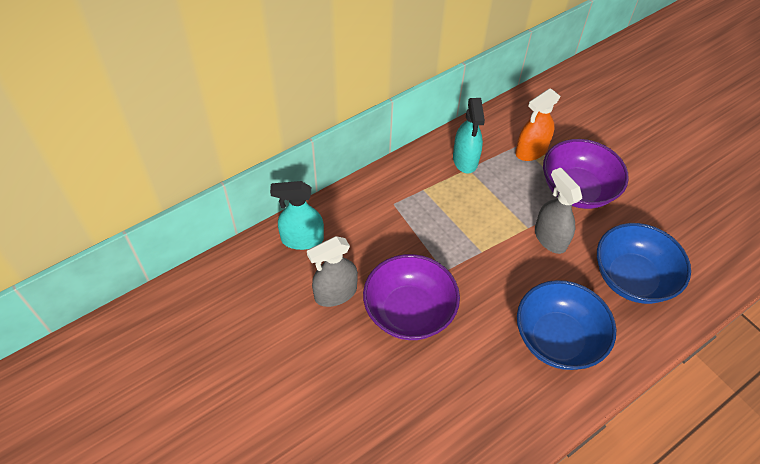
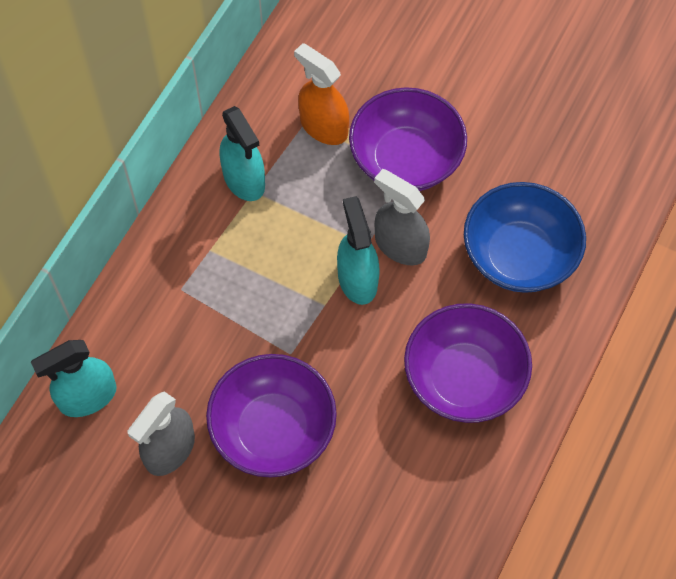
camera: 25 degrees left, 10 degrees up
orange spray bottle [515,88,560,161] -> orange spray bottle turned 105 degrees clockwise [294,43,349,145]
blue bowl [517,280,616,370] -> purple bowl [404,303,532,423]
none -> turquoise spray bottle [337,196,380,305]

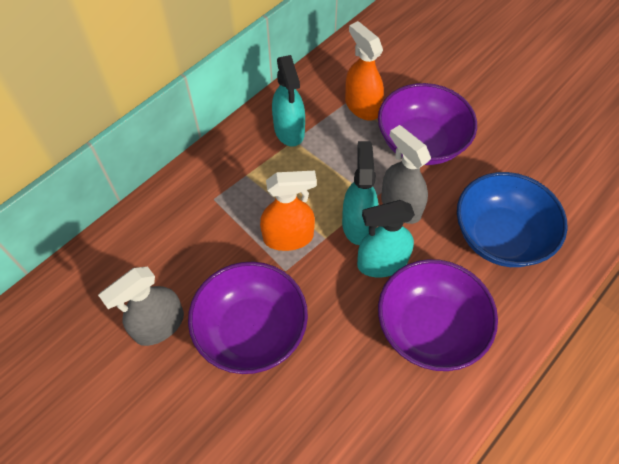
camera: 15 degrees right, 5 degrees down
turquoise spray bottle [31,340,117,417] -> turquoise spray bottle moved to [357,200,415,278]
none -> orange spray bottle [260,171,317,251]

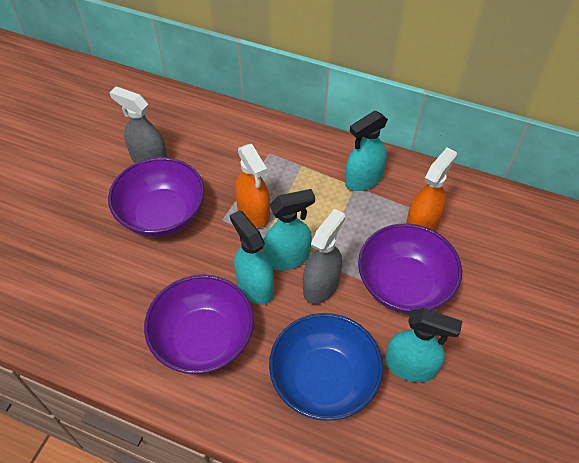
camera: 70 degrees right, 5 degrees down
none -> turquoise spray bottle [385,308,462,382]

